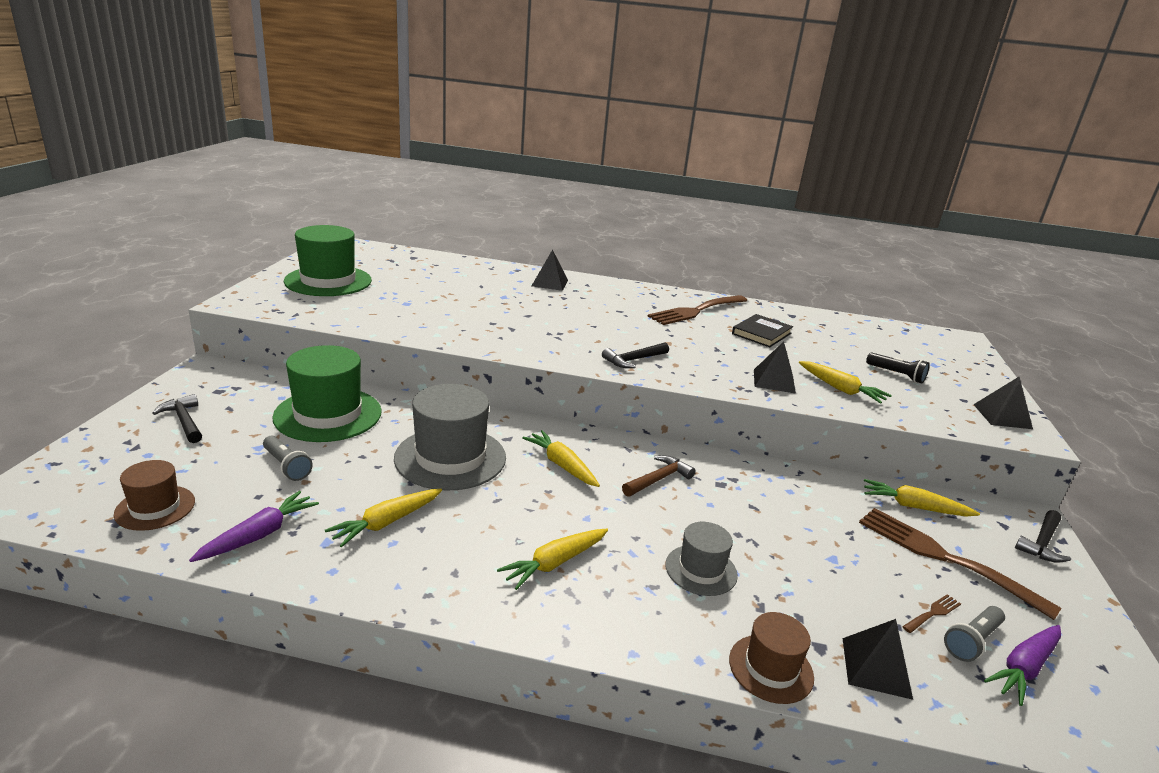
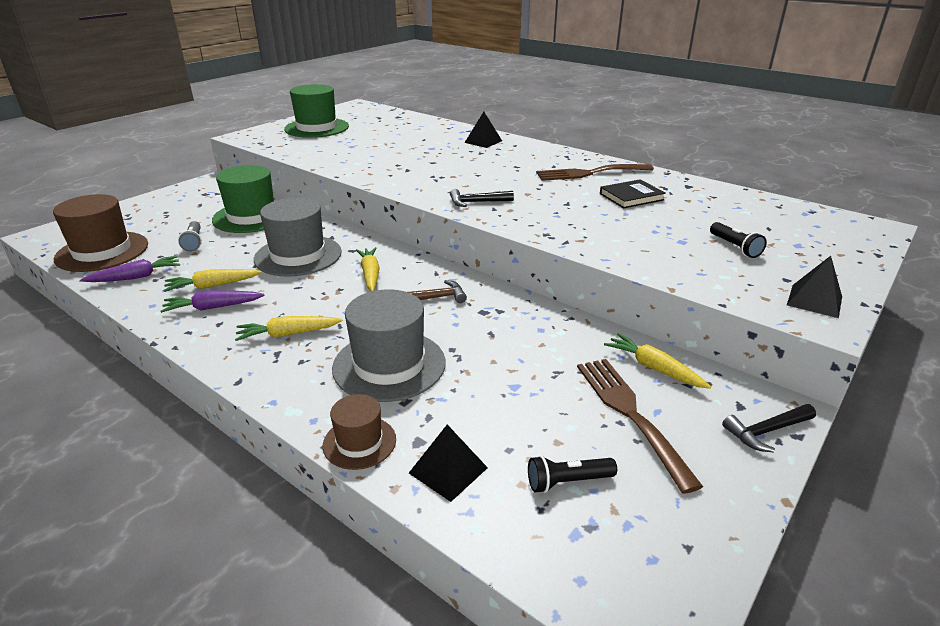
camera: 30 degrees right, 5 degrees up
brown hat [114,460,195,531] -> brown hat [53,194,148,272], size x1.81
black hammer [152,394,202,443] -> none
grey hat [665,522,738,596] -> grey hat [332,289,446,402], size x1.81
black pyramid [754,342,796,394] -> none
yellow carrot [799,361,892,404] -> none
brown fork [902,594,961,633] -> none
grey flashlight [944,606,1005,662] -> black flashlight [528,455,617,493]
purple carrot [984,625,1061,706] -> purple carrot moved to [161,290,265,313]

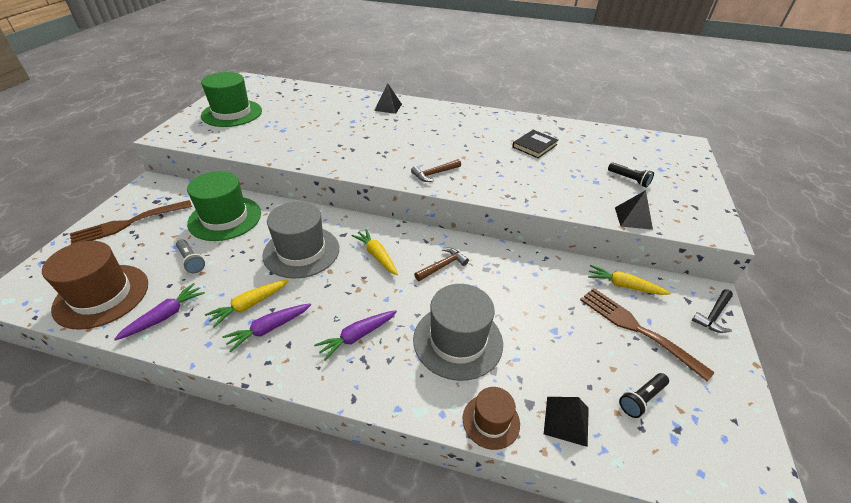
camera: 25 degrees left, 10 degrees up
yellow carrot [235,316,343,341] -> purple carrot [314,310,397,360]
black hammer [450,189,514,207] -> brown hammer [411,159,461,182]
brown fork [536,164,654,181] -> brown fork moved to [70,200,192,245]
black pyramid [787,256,842,318] -> black pyramid moved to [615,190,653,230]

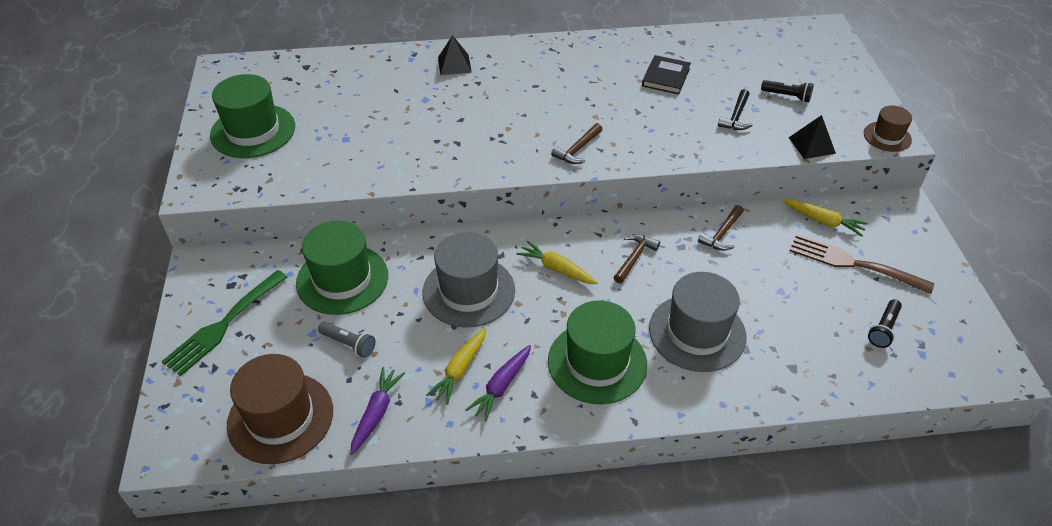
camera: 20 degrees left, 5 degrees up
brown fork [70,200,192,245] -> green fork [161,270,288,376]
purple carrot [314,310,397,360] -> green hat [548,300,647,404]
brown hat [463,387,520,450] -> brown hat moved to [864,106,912,152]
black pyramid [544,397,589,447] -> none
yellow carrot [588,265,671,295] -> yellow carrot turned 150 degrees counterclockwise [782,199,868,237]
black hammer [692,289,733,333] -> black hammer moved to [718,89,753,130]
none -> brown hammer [698,205,744,251]

